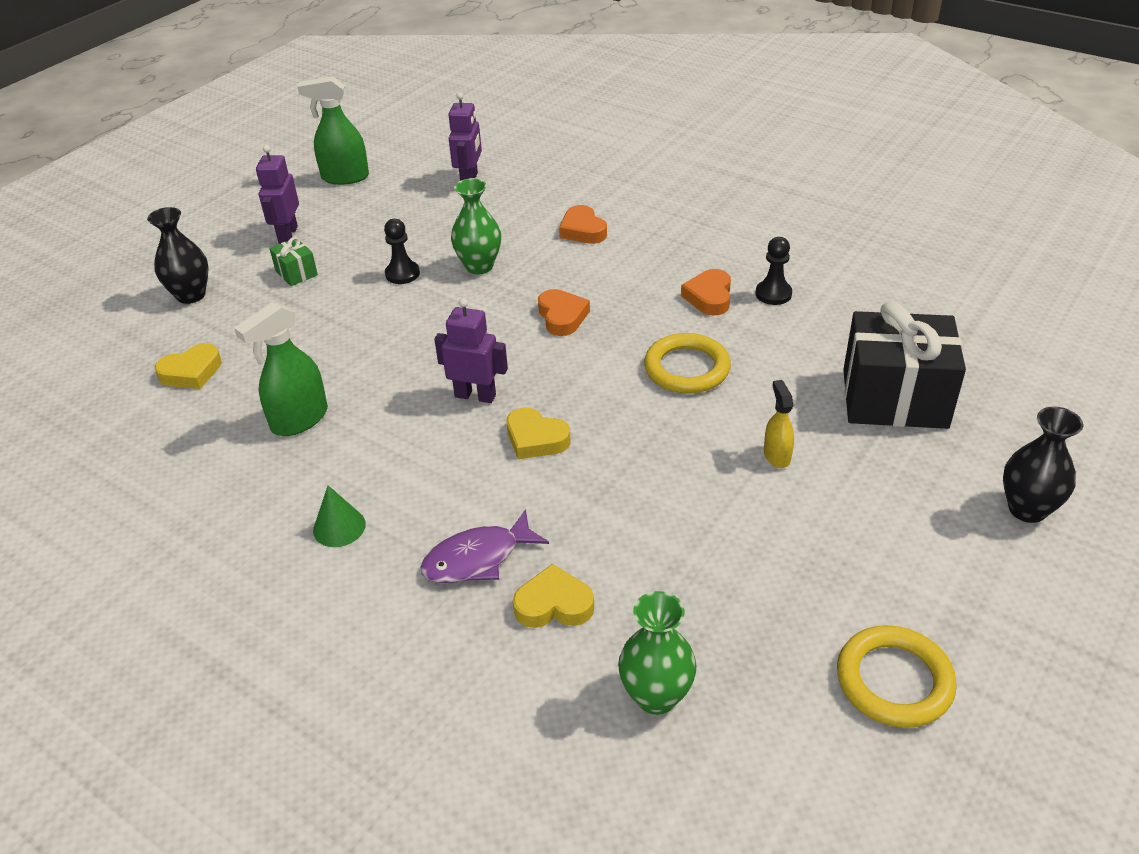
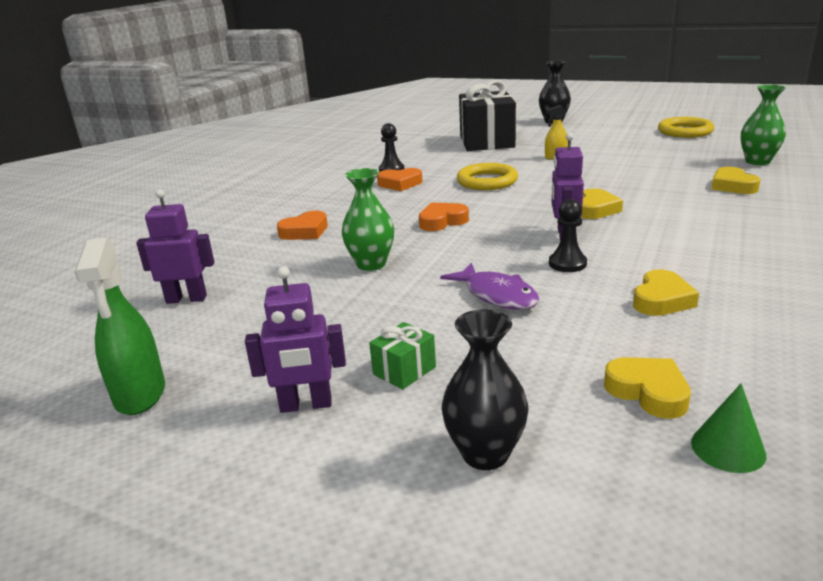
camera: 100 degrees left, 15 degrees down
green spray bottle [234,302,328,436] -> yellow heart [633,269,699,316]
green cone [313,485,366,547] -> green cone moved to [691,383,766,473]
black pawn [384,219,420,284] -> black pawn moved to [549,199,587,272]
purple fish [420,509,549,583] -> purple fish moved to [440,263,539,309]

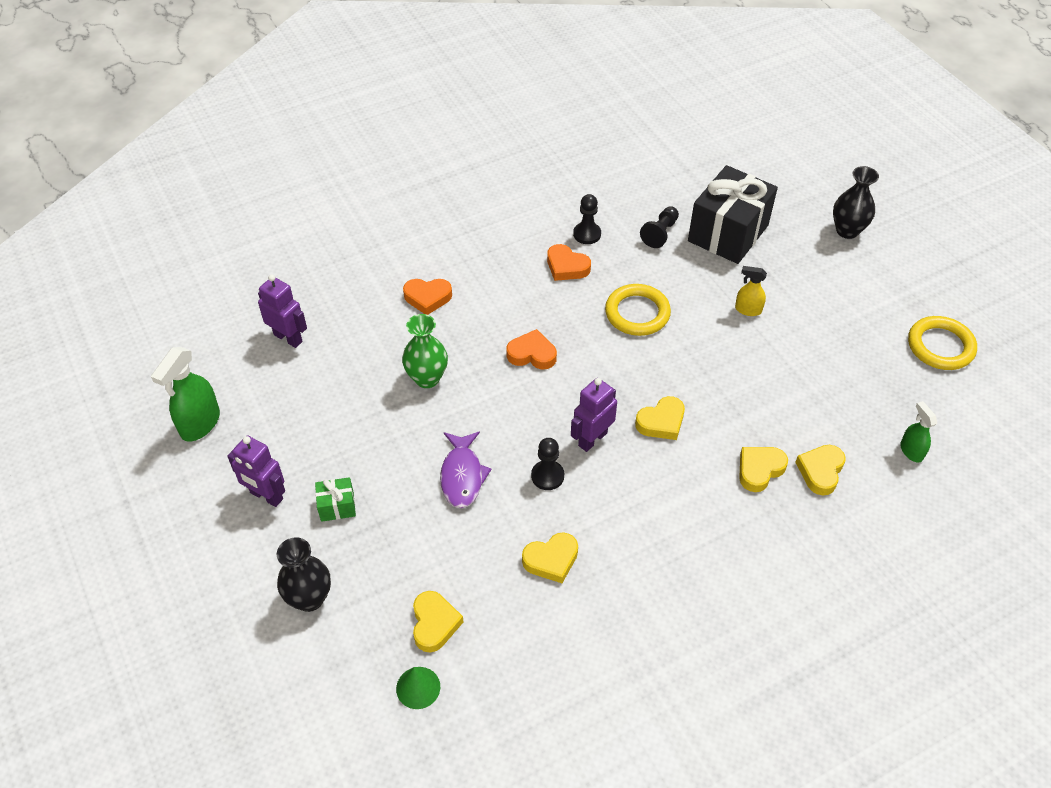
camera: 35 degrees right, 25 degrees up
green vase [740,85,786,165] -> green spray bottle [900,401,937,463]
none -> black pawn [640,206,679,248]
none -> yellow heart [739,447,788,492]

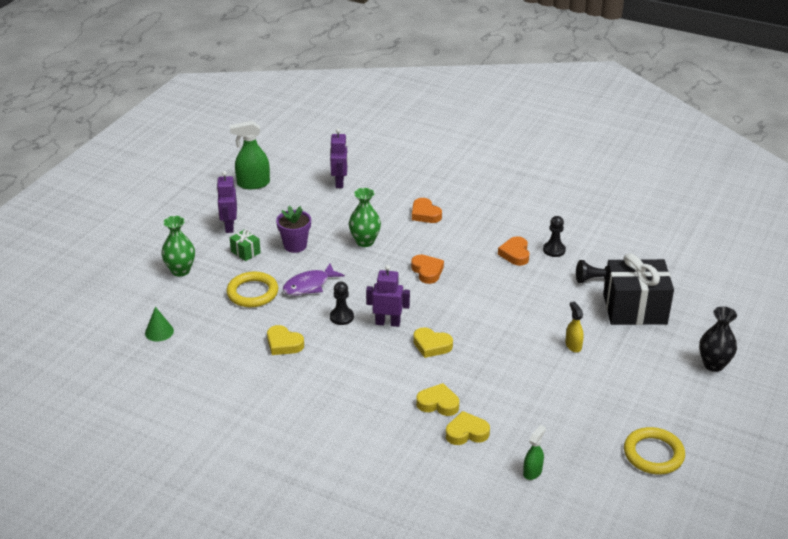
camera: 55 degrees right, 15 degrees down
black vase [277,537,331,612] -> green vase [161,216,195,277]
yellow heart [413,591,463,652] -> none
yellow ring [605,284,671,336] -> yellow ring moved to [226,272,278,307]
none -> purple flower pot [276,206,311,253]

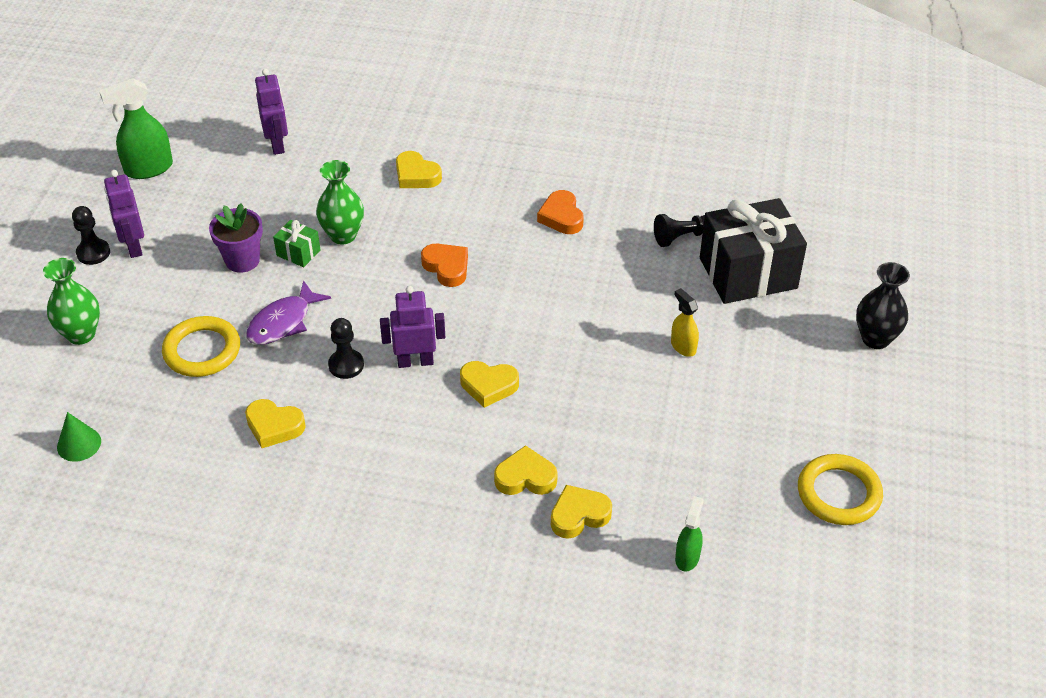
camera: 15 degrees left, 10 degrees up
green gift [230,229,261,261] -> green gift moved to [273,220,320,267]
orange heart [412,198,442,223] -> yellow heart [396,151,442,188]
black pawn [543,216,566,257] -> black pawn moved to [72,206,110,265]

